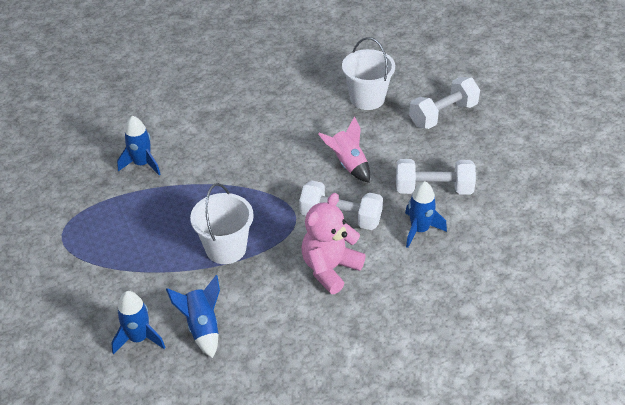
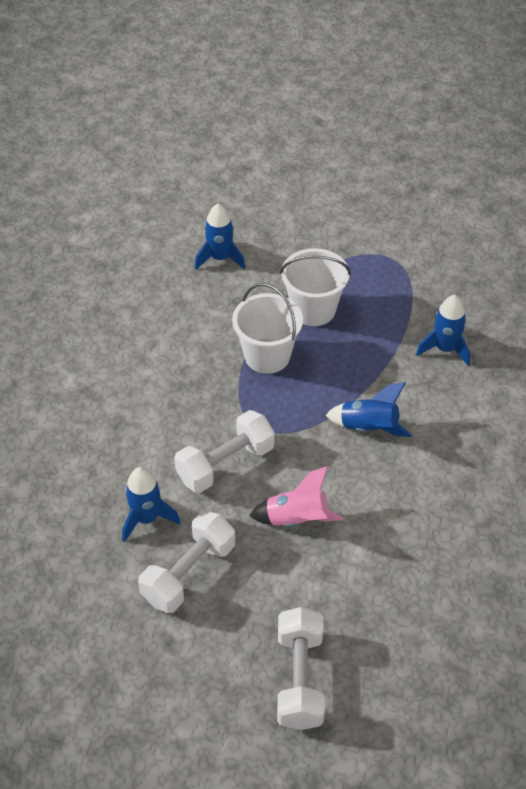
camera: 125 degrees right, 5 degrees up
blue rocket [166,275,220,358] -> blue rocket moved to [326,382,412,437]
pink teddy bear [302,193,366,294] -> none
white bucket [342,37,395,110] -> white bucket moved to [280,248,351,326]

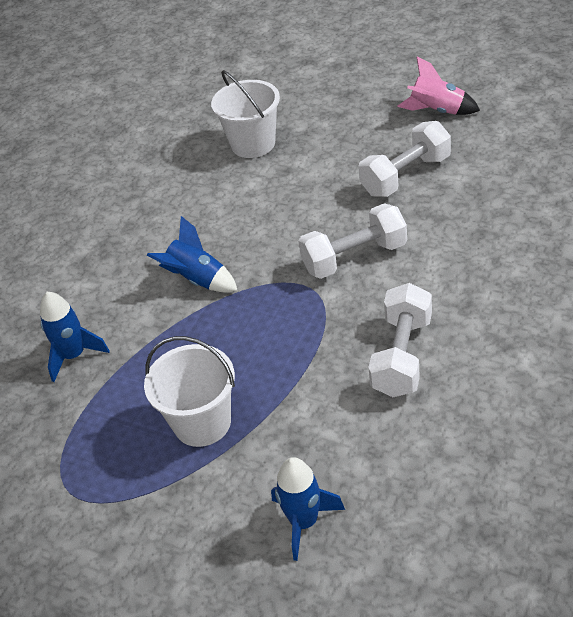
camera: 160 degrees left, 5 degrees down
blue rocket [122,467,180,542] -> none
white bucket [232,283,303,374] -> white bucket moved to [211,70,280,158]
pink rocket [249,466,344,527] -> pink rocket moved to [397,56,480,115]
white dumbbell [277,607,325,730] -> white dumbbell moved to [368,283,432,397]

